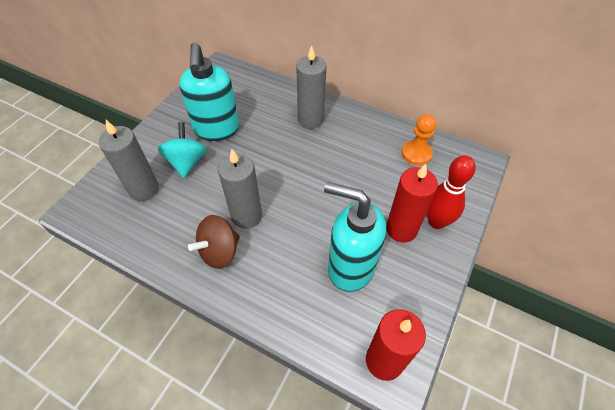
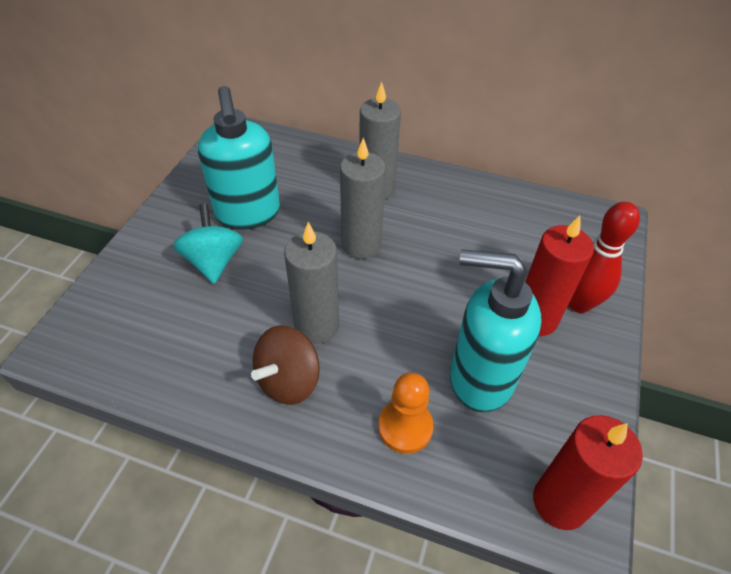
camera: 10 degrees left, 5 degrees down
grey candle [98,120,159,201] -> grey candle moved to [340,138,386,259]
orange pawn [402,114,436,166] -> orange pawn moved to [378,372,434,454]

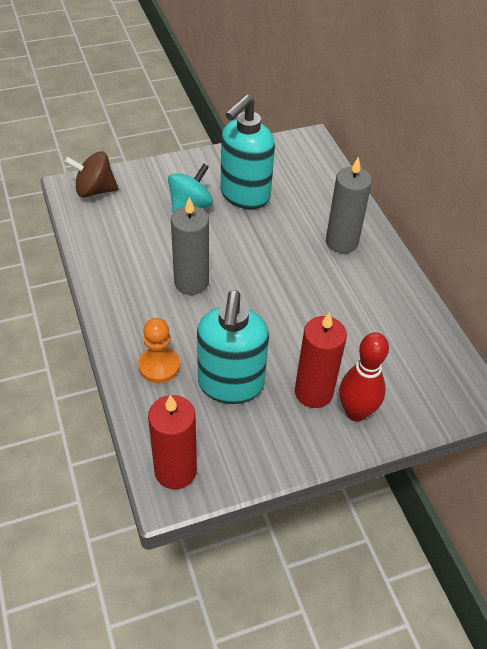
camera: 50 degrees right, 0 degrees up
brown spinning top [251,326,320,405] -> brown spinning top moved to [64,151,119,197]
grey candle [340,138,386,259] -> none
turquoise soap dispenser [450,249,541,412] -> turquoise soap dispenser turned 150 degrees counterclockwise [197,290,269,404]

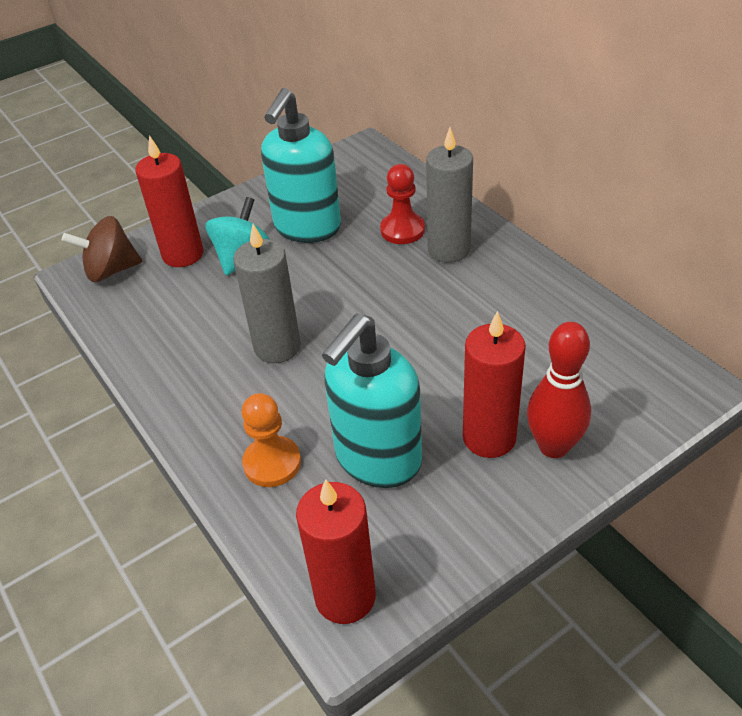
camera: 10 degrees left, 5 degrees down
turquoise soap dispenser [197,290,269,404] -> turquoise soap dispenser turned 45 degrees clockwise [322,313,422,488]
none -> red candle [135,135,204,267]
none -> red pawn [380,164,425,244]

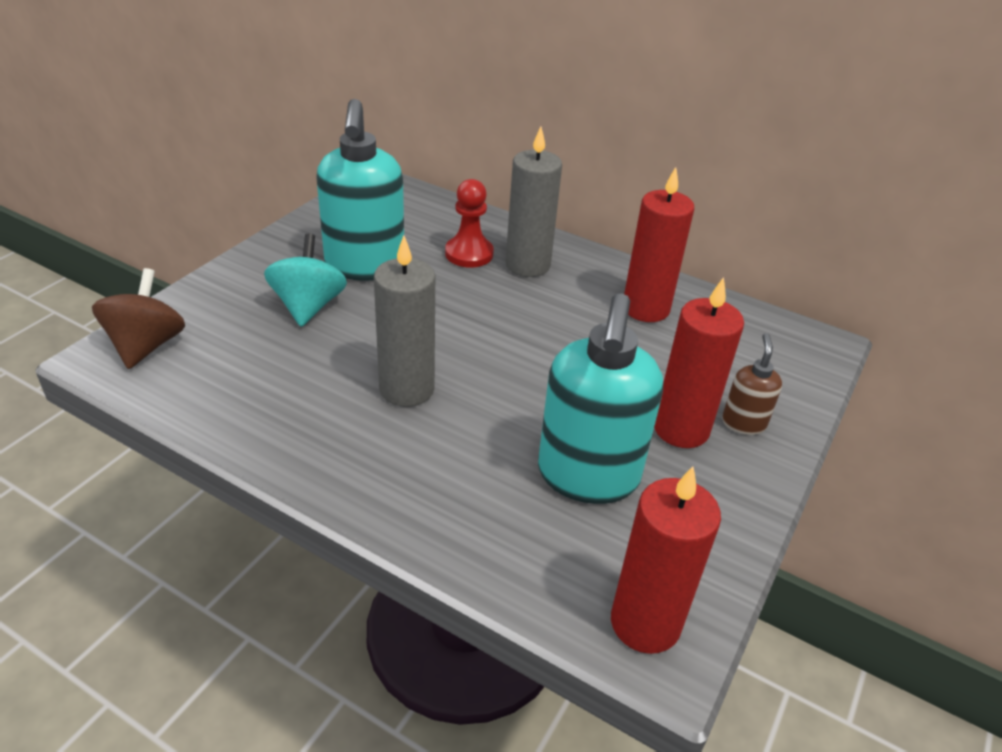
camera: 30 degrees left, 5 degrees down
brown spinning top [62,216,142,282] -> brown spinning top turned 135 degrees clockwise [92,268,185,369]
red candle [135,135,204,267] -> red candle moved to [624,167,694,322]
orange pawn [242,393,301,487] -> none
red bowling pin [527,322,591,458] -> brown soap dispenser [722,333,782,435]

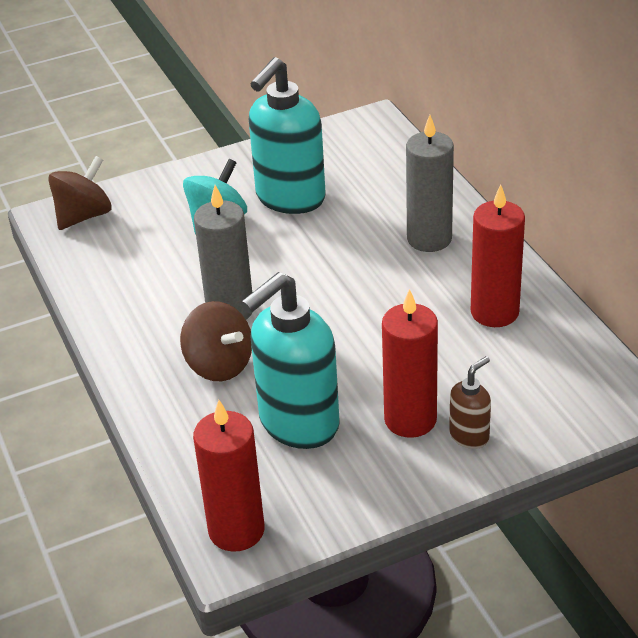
camera: 40 degrees right, 0 degrees up
red pawn [445,179,494,268] -> none
none -> brown spinning top [180,301,252,381]

